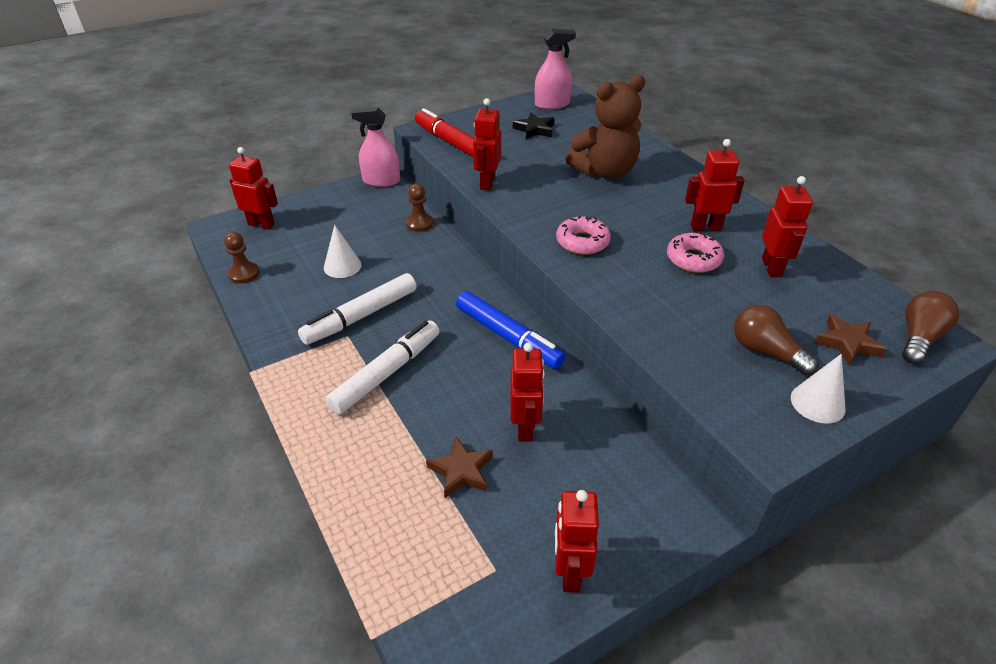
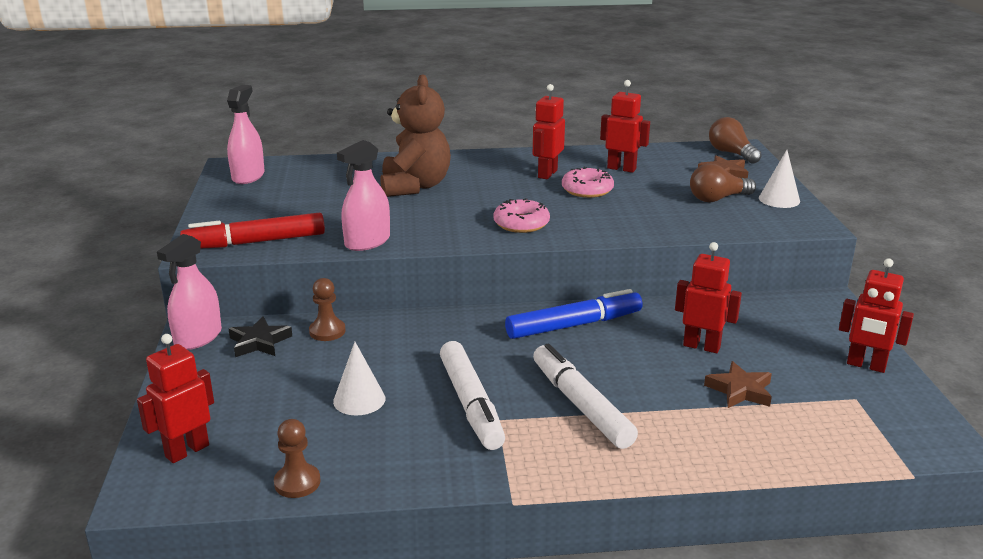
camera: 65 degrees left, 15 degrees down
red robot [473,98,501,191] -> pink spray bottle [337,140,390,251]
black star [513,113,555,139] -> black star moved to [229,316,292,357]

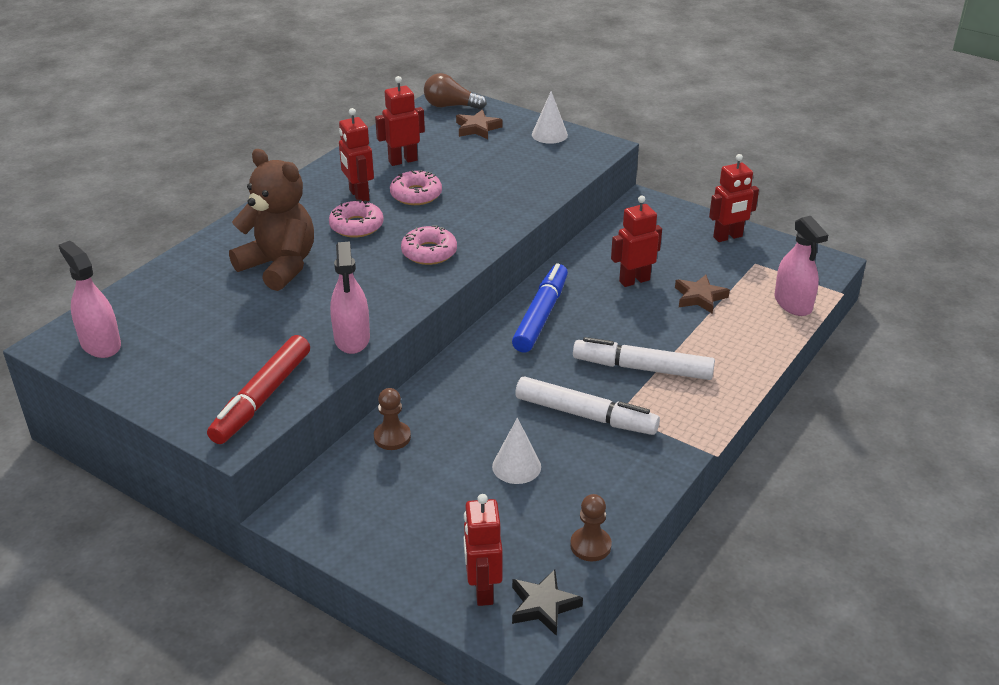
camera: 50 degrees left, 10 degrees up
pink spray bottle [157,234,222,350] -> pink spray bottle moved to [775,216,828,316]
black star [229,316,292,357] -> black star moved to [512,569,583,636]
brown light bulb [690,164,756,203] -> none
none -> pink donut [329,200,384,238]

